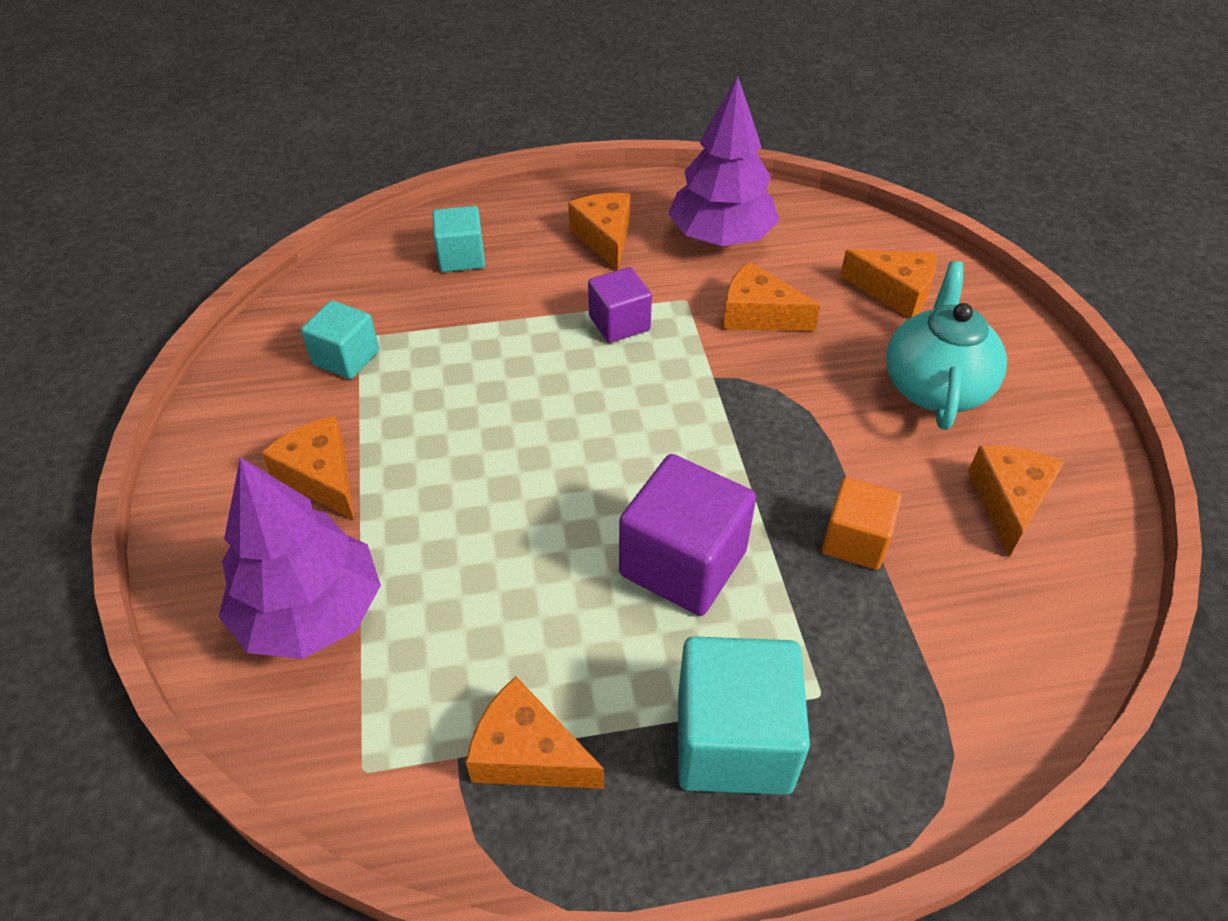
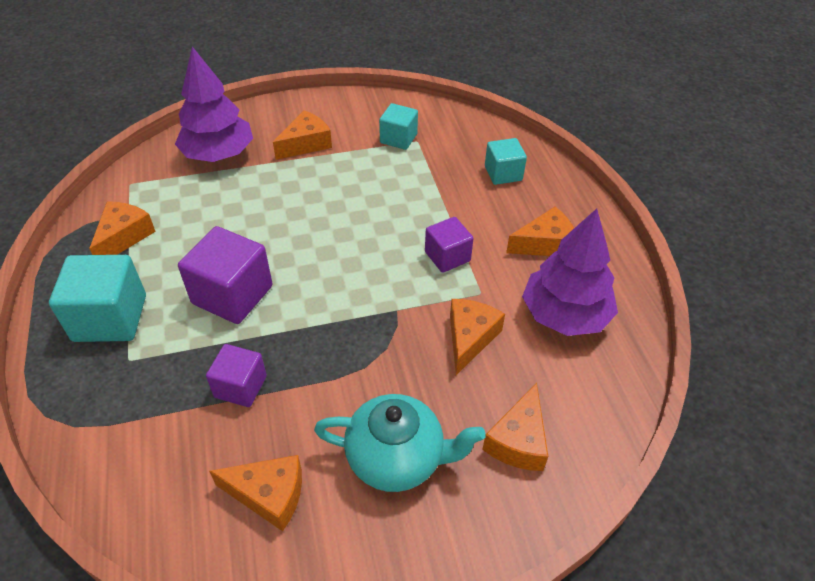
camera: 85 degrees right, 0 degrees up
orange cube [822,478,902,570] -> purple cube [206,344,267,407]

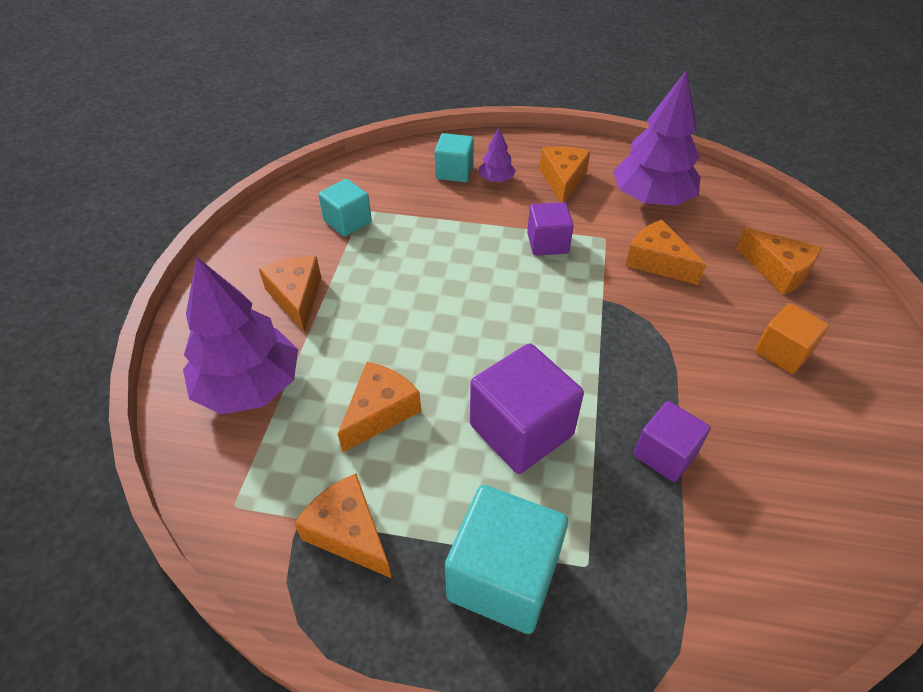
camera: 65 degrees left, 0 degrees up
orange cheese [209,455,302,531] -> orange cheese moved to [338,362,421,453]
turquoise teapot [314,394,486,492] -> orange cube [755,303,829,374]
none -> purple tree [478,128,516,182]

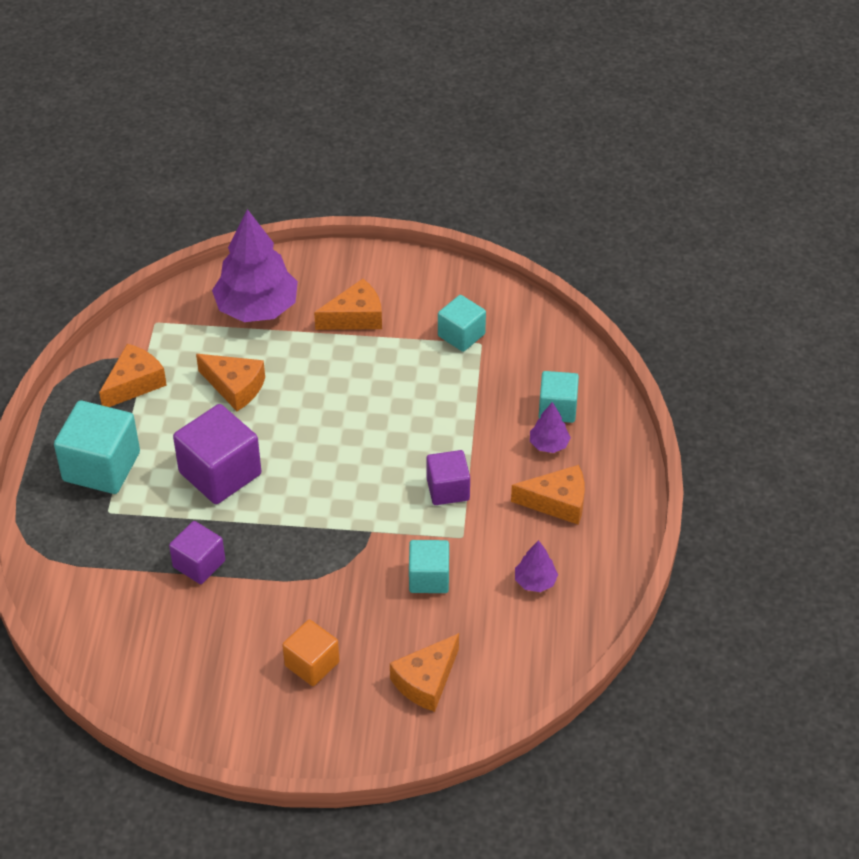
camera: 85 degrees right, 0 degrees up
purple tree [613,70,700,206] -> purple tree [515,540,558,592], size x0.45
orange cheese [625,220,706,285] -> turquoise cube [409,540,449,593]

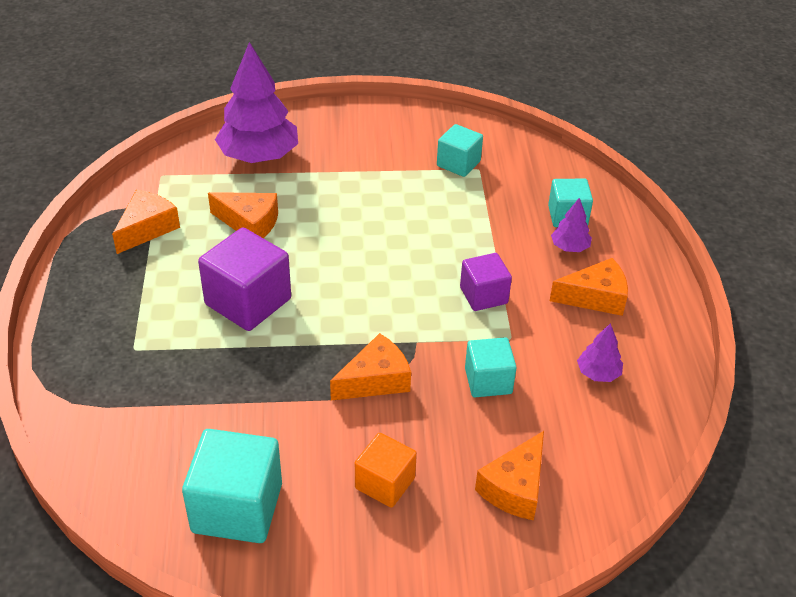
camera: 10 degrees left, 5 degrees down
turquoise cube [54,400,140,494] -> turquoise cube moved to [182,429,282,543]
purple cube [169,521,225,584] -> none
orange cheese [314,279,382,330] -> orange cheese moved to [330,333,411,400]

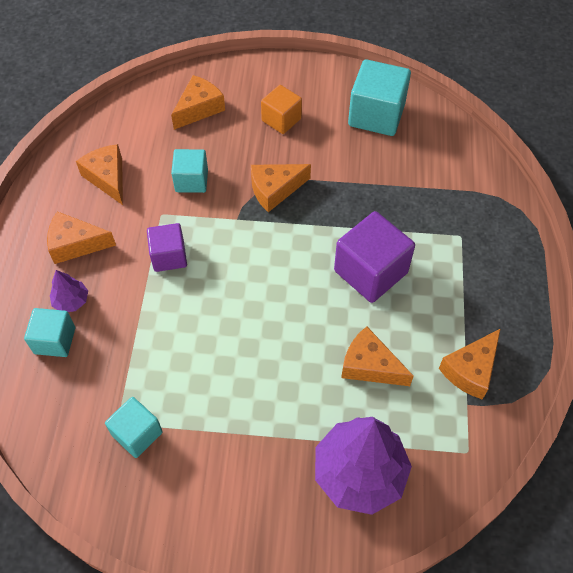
camera: 170 degrees left, 15 degrees up
purple tree [577,323,623,382] -> orange cheese [76,144,123,205]

